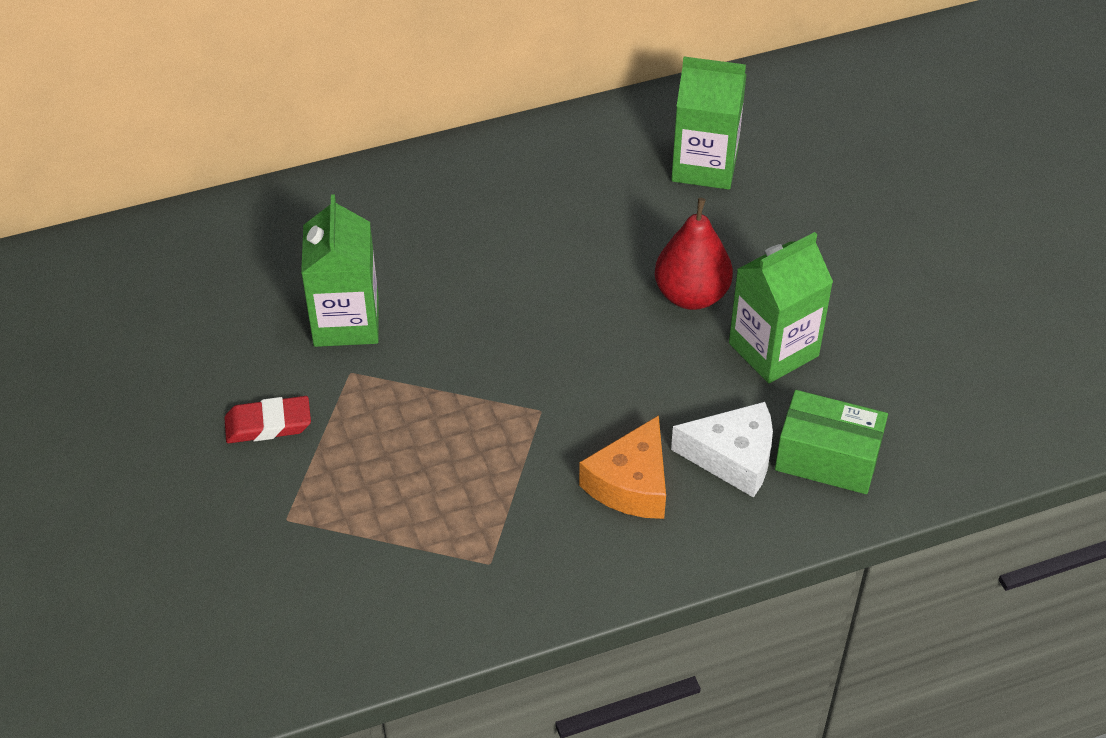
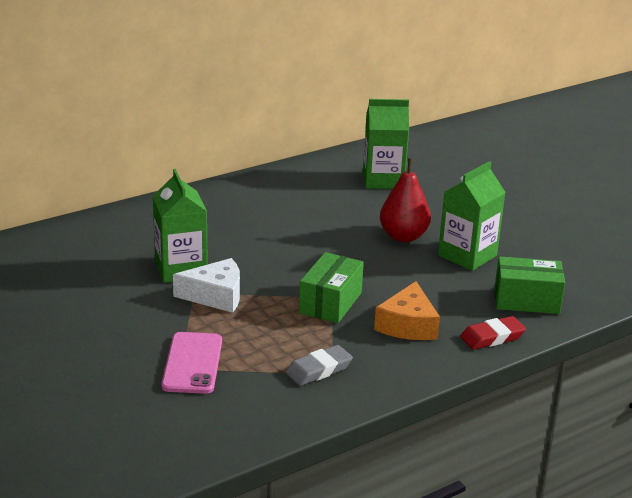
camera: 15 degrees left, 20 degrees down
red eraser [224,396,311,443] -> red eraser moved to [460,316,526,350]
white cheese [671,402,773,498] -> white cheese moved to [173,258,240,313]
none -> pink phone [162,332,222,394]
none -> grey eraser [286,345,353,386]
none -> green box [299,252,364,323]

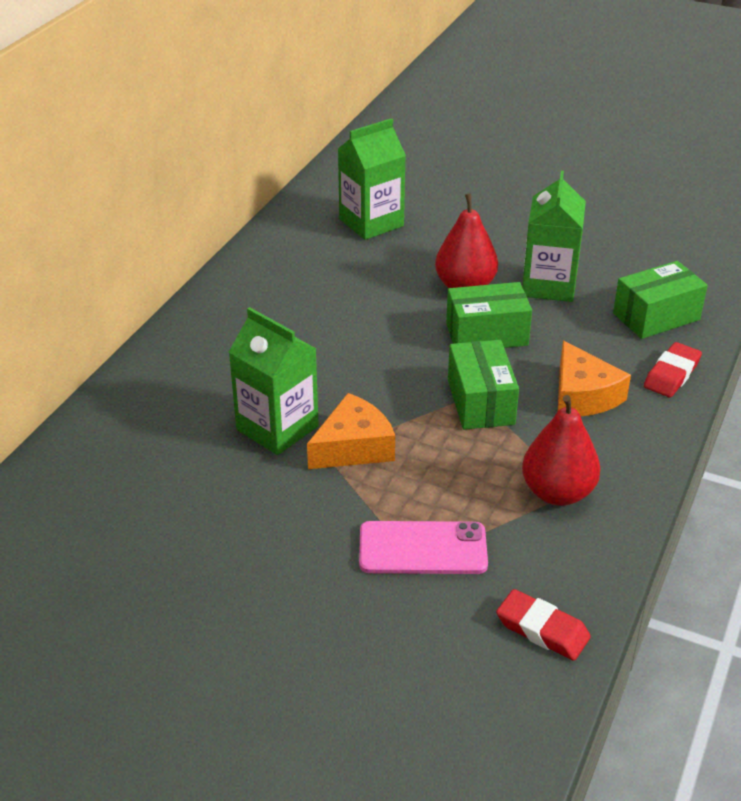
camera: 30 degrees left, 10 degrees up
pink phone [162,332,222,394] -> pink phone turned 60 degrees counterclockwise [359,521,488,574]
white cheese [173,258,240,313] -> orange cheese [307,393,395,469]
grey eraser [286,345,353,386] -> red pear [522,395,601,506]
none -> green box [446,282,532,348]
none -> red eraser [496,589,591,661]

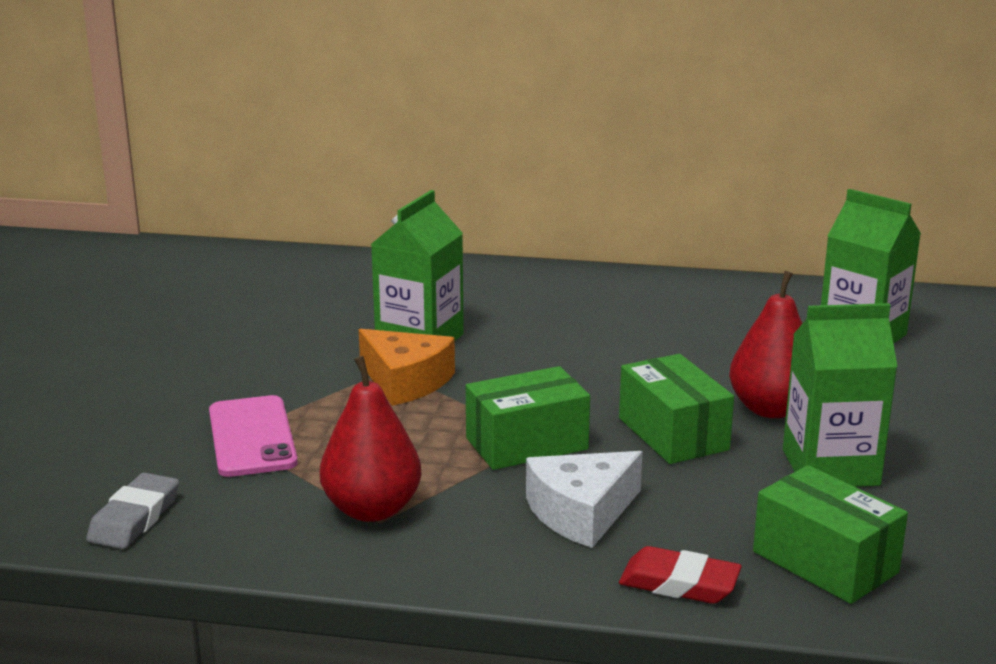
camera: 75 degrees right, 15 degrees down
red eraser [496,589,591,661] -> grey eraser [86,473,179,549]
orange cheese [558,341,631,416] -> white cheese [526,451,643,548]

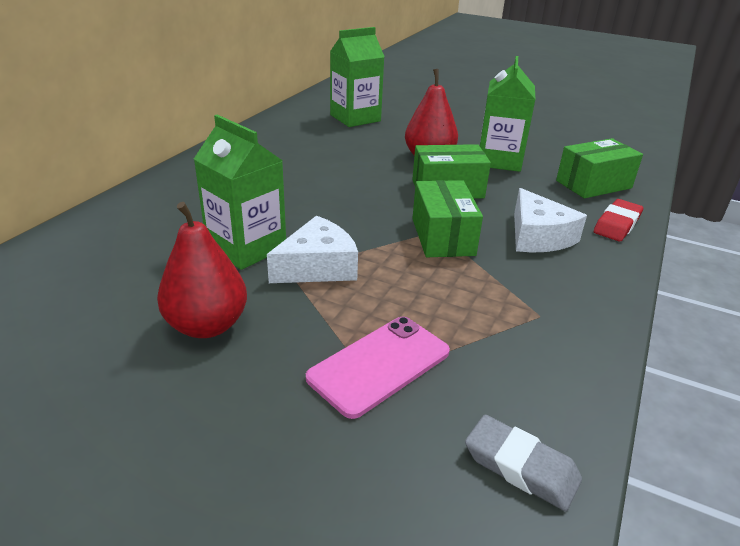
camera: 75 degrees left, 10 degrees up
pink phone [209,395,298,477] -> pink phone turned 45 degrees counterclockwise [306,317,450,419]
red pear [320,356,422,522] -> red pear moved to [157,202,247,338]
orange cheese [359,329,455,406] -> white cheese [267,216,358,283]

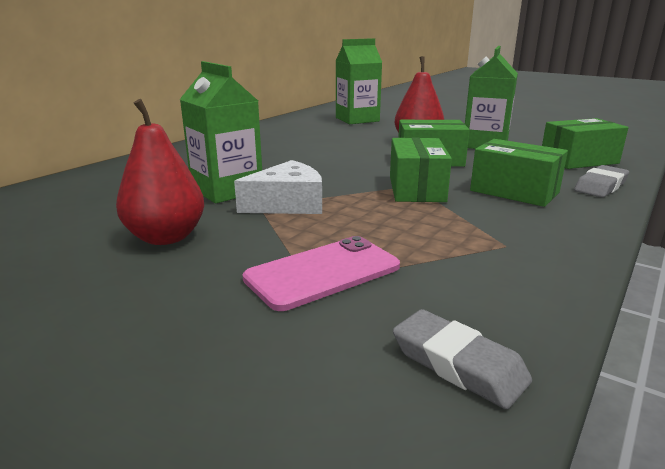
camera: 10 degrees right, 10 degrees down
white cheese [514,188,587,253] -> green box [470,139,568,207]
red eraser [594,199,643,241] -> grey eraser [574,165,629,197]

